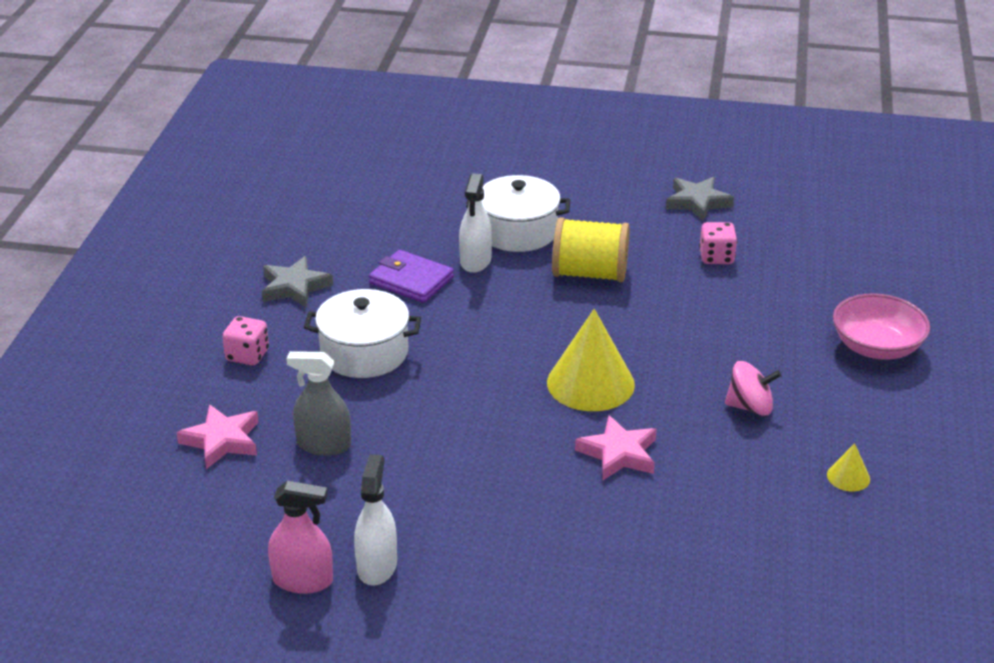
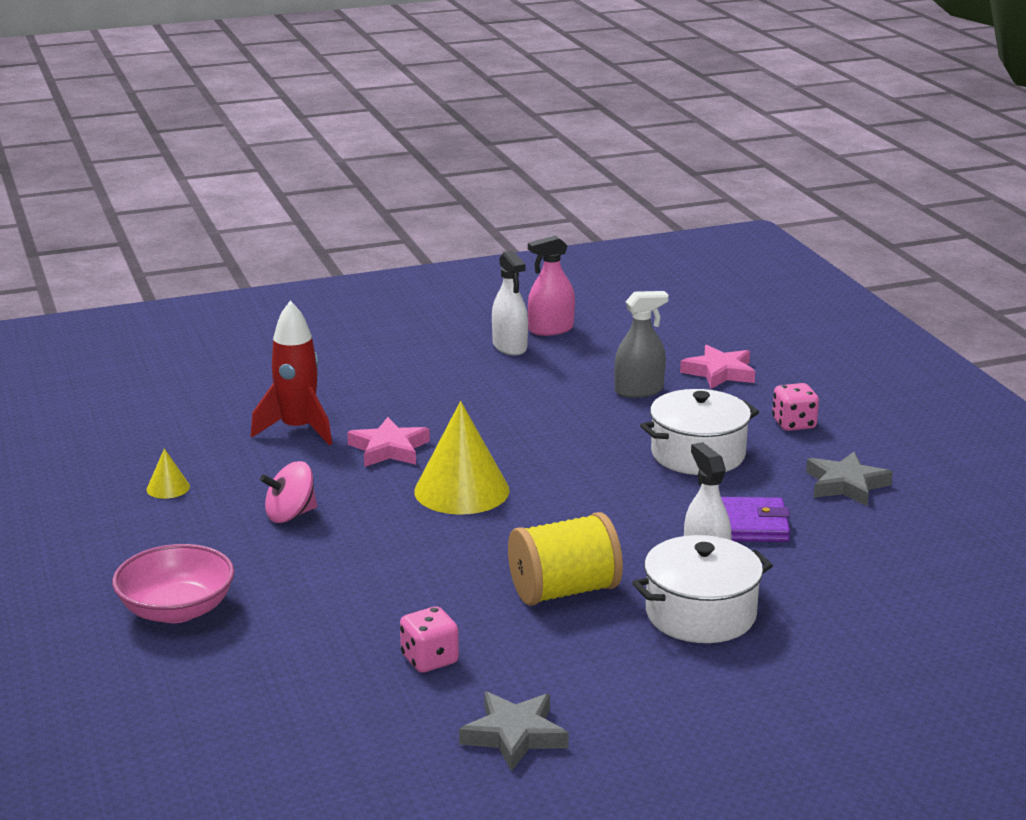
camera: 150 degrees right, 10 degrees down
none -> red rocket [251,301,332,446]

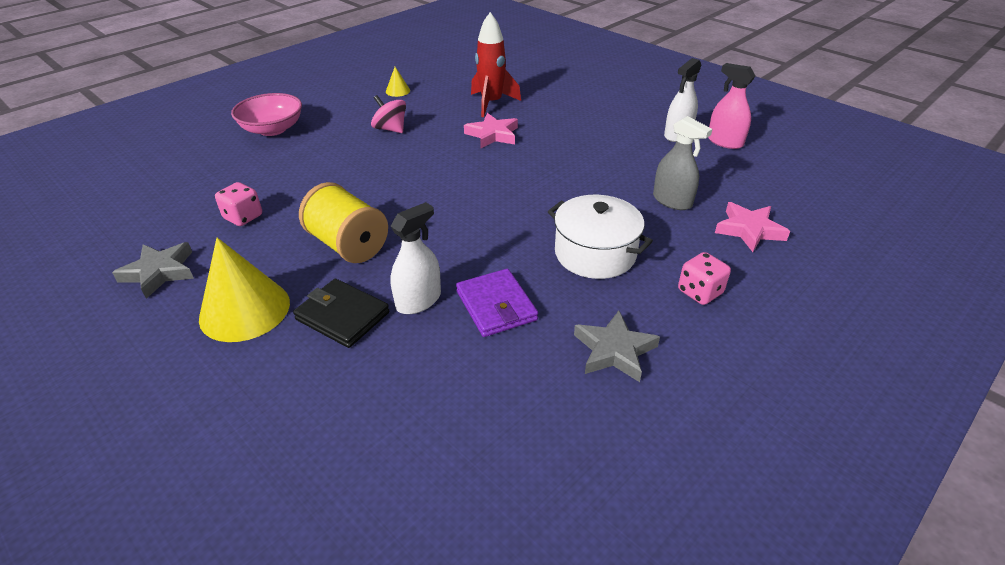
camera: 65 degrees right, 15 degrees up
yellow cone [414,401,510,515] -> yellow cone moved to [199,237,290,342]
white pot [632,535,773,643] -> black wallet [293,279,389,348]

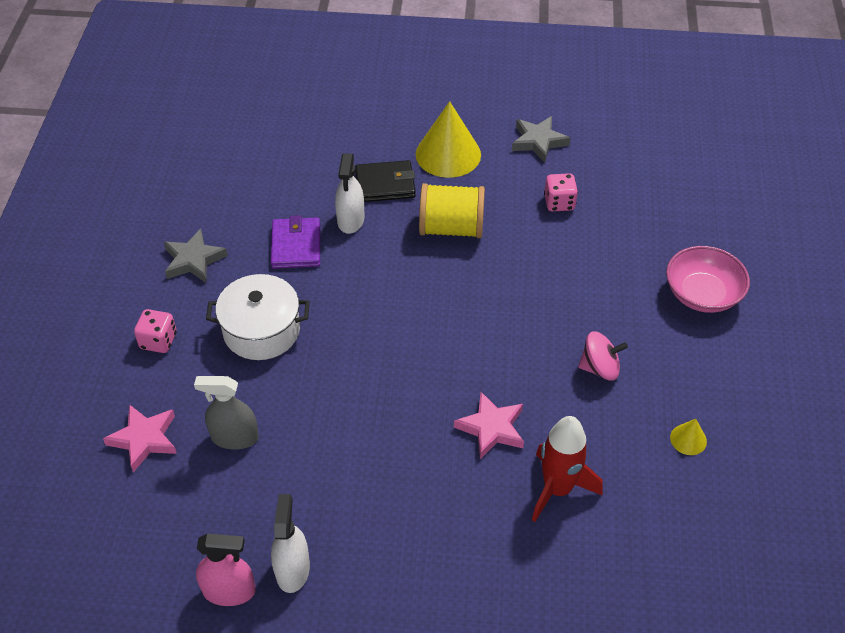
camera: 140 degrees right, 10 degrees up
purple wallet [456,269,538,337] -> purple wallet turned 60 degrees clockwise [271,215,320,269]

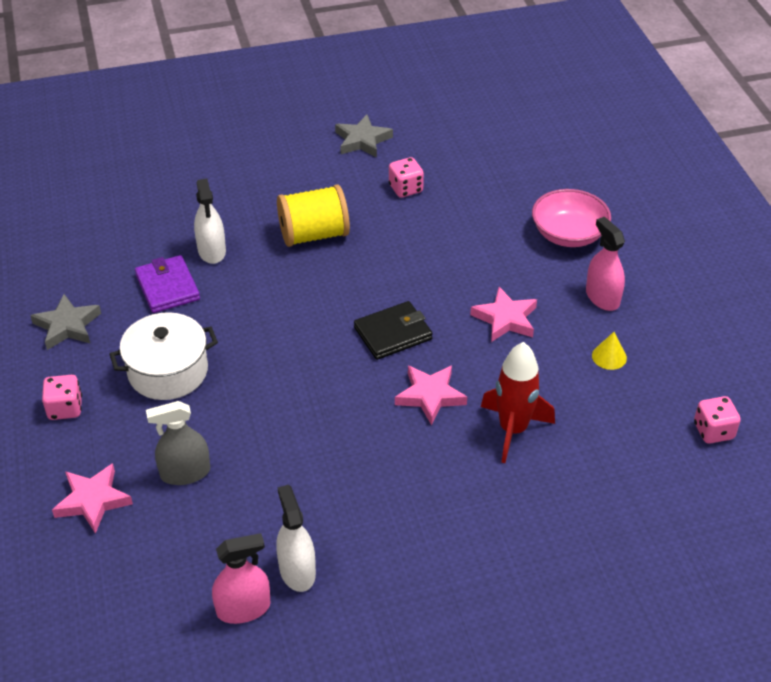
camera: 20 degrees left, 5 degrees down
black wallet [355,160,416,202] -> black wallet moved to [354,301,433,360]
yellow cone [416,101,481,178] -> none
pink spinning top [578,331,628,381] -> pink star [470,287,537,342]
none -> pink spray bottle [586,217,625,311]
none -> pink dice [694,396,741,444]

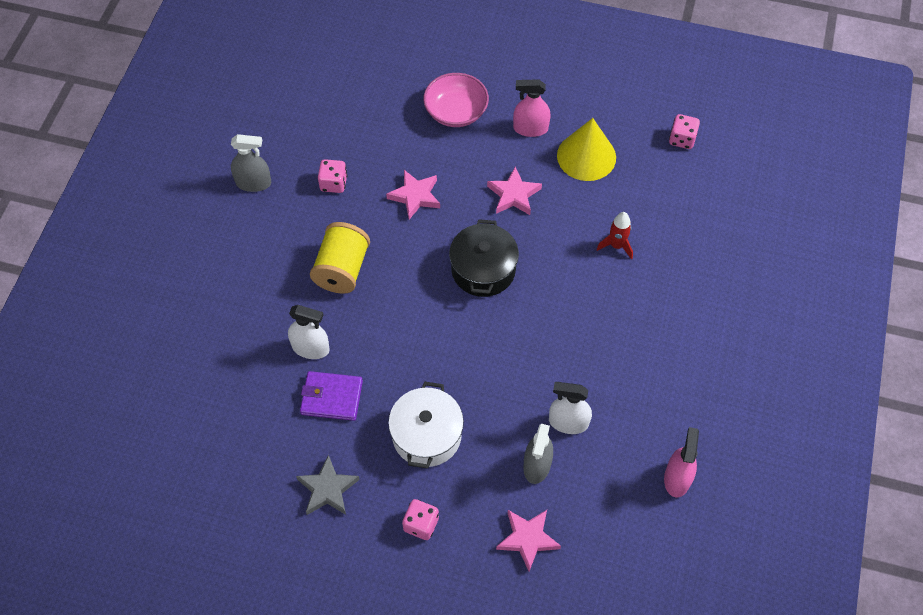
camera: 60 degrees left, 15 degrees up
white spray bottle [276,485,316,592] -> white spray bottle moved to [549,382,592,434]
grey star [335,115,393,158] -> grey spray bottle [231,134,271,192]
black wallet [354,301,433,360] -> black pot [449,219,519,297]
pink star [395,365,467,425] -> pink star moved to [386,170,440,220]
red rocket [481,342,555,463] -> red rocket [597,212,633,259], size x0.63
yellow cone [592,332,627,370] -> yellow cone [557,118,616,181], size x2.22

